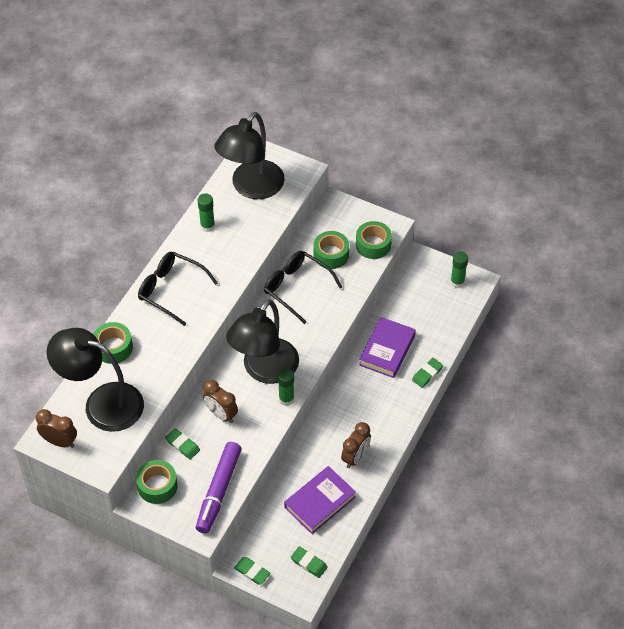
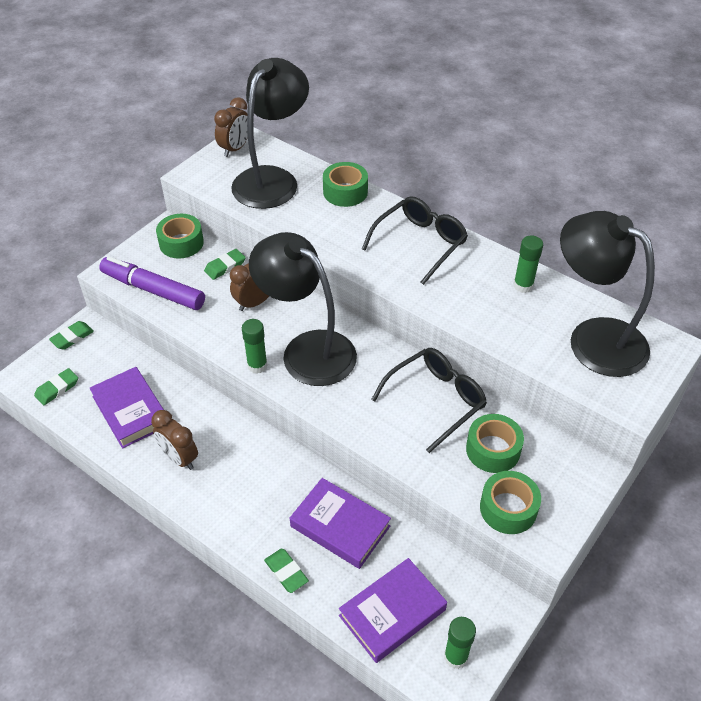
camera: 100 degrees right, 5 degrees down
none -> purple book [339,558,447,663]

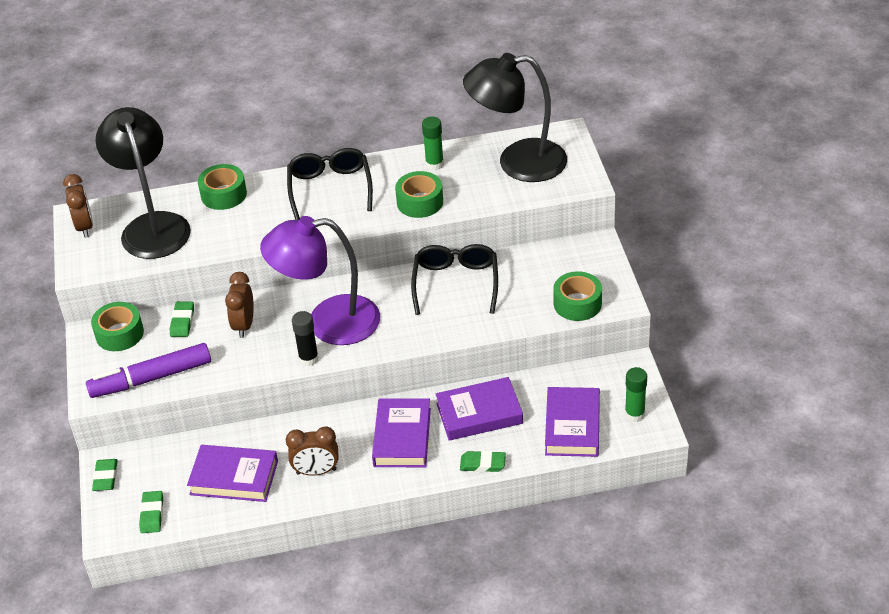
camera: 45 degrees left, 5 degrees down
green glue stick [242,319,268,374] -> black glue stick [292,311,319,366]
black lamp [249,232,357,386] -> purple lamp [260,216,380,345]
green tape [466,414,524,473] -> green tape moved to [395,171,443,218]
none -> purple book [372,398,431,467]

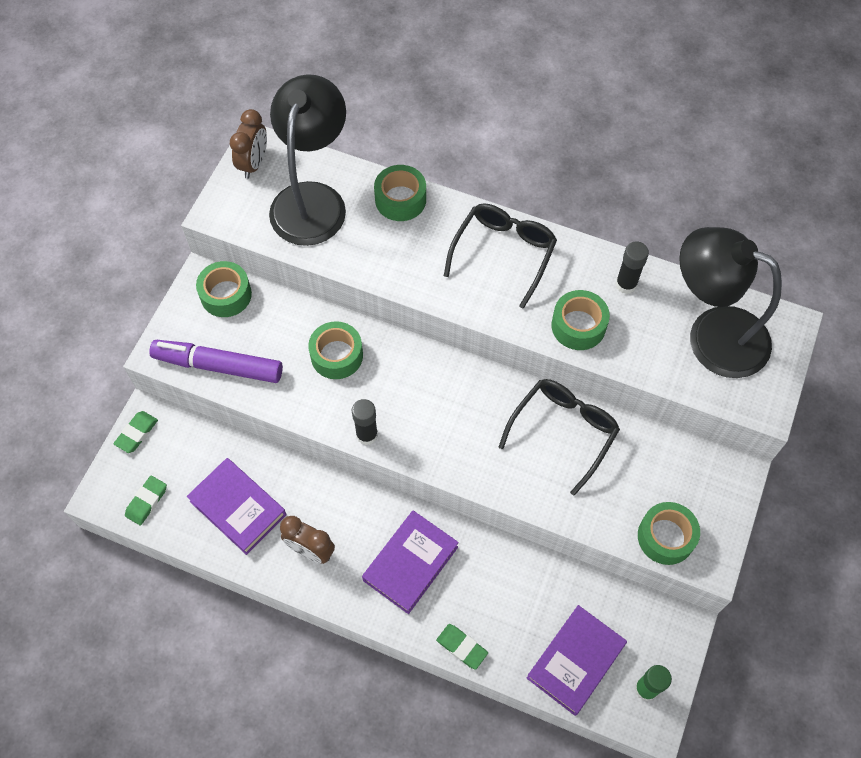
camera: 30 degrees right, 20 degrees up
green eraser [170,301,194,337] -> none
brown clock [225,272,254,338] -> green tape [308,321,363,379]
purple lamp [260,216,380,345] -> none
green glue stick [422,116,444,171] -> black glue stick [615,241,649,294]
purple book [436,377,523,441] -> none

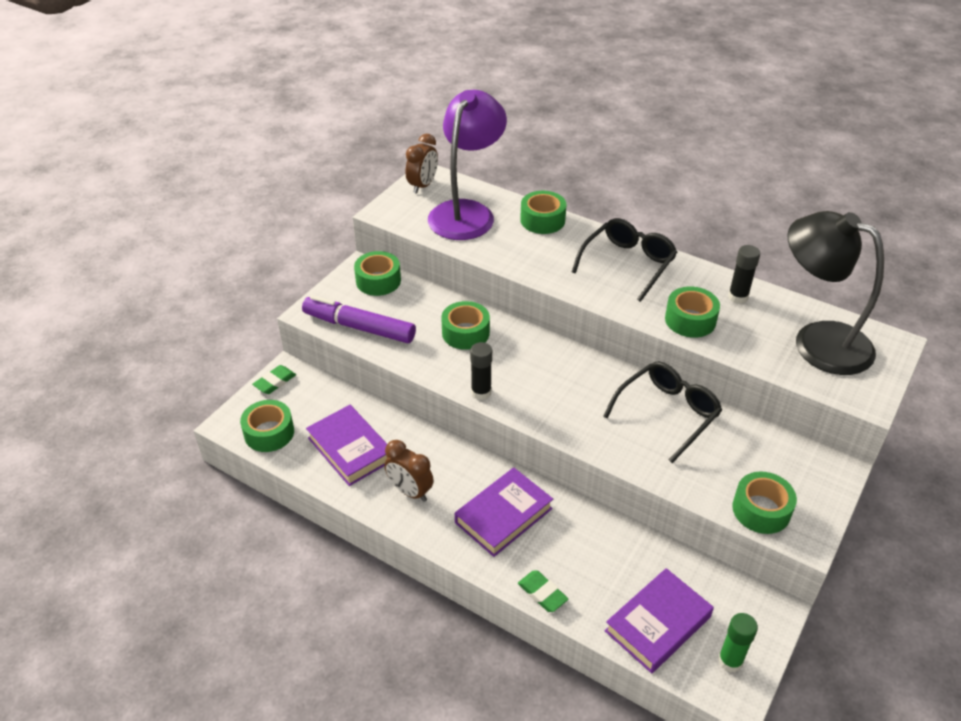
camera: 10 degrees right, 20 degrees down
green eraser [125,476,167,526] -> green tape [240,400,294,452]
black lamp [269,74,346,246] -> purple lamp [428,90,507,240]

